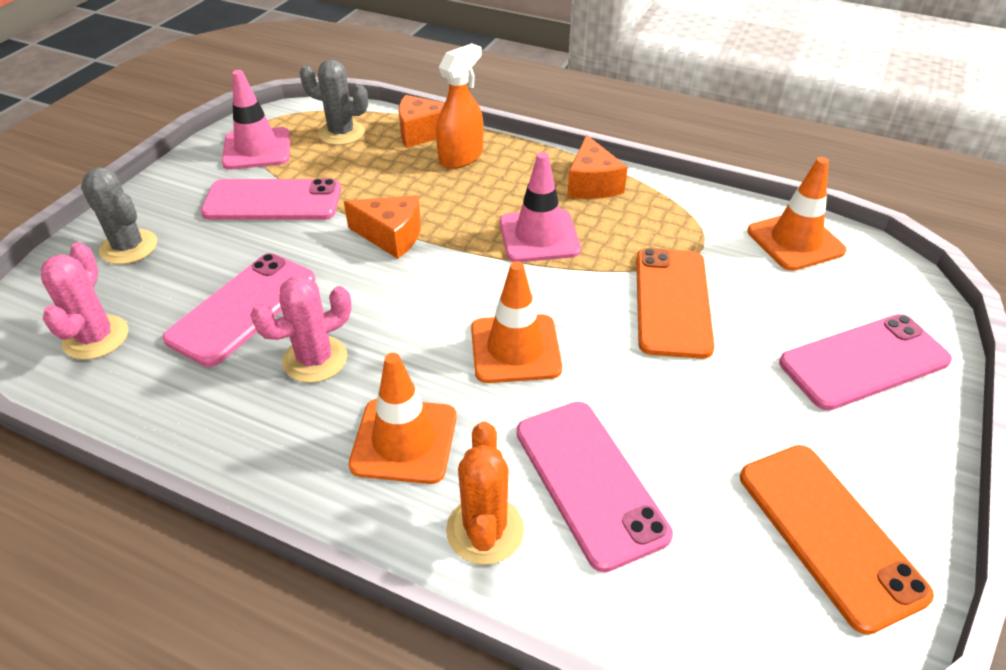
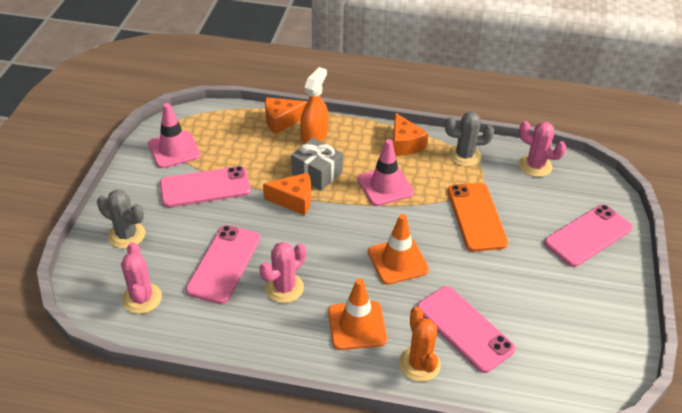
camera: 15 degrees left, 0 degrees up
grey cactus [300,60,368,145] -> grey cactus moved to [445,112,494,167]
orange phone [740,445,934,635] -> none
orange traffic cone [747,157,846,271] -> pink cactus [519,121,566,177]
none -> grey gift [291,138,343,191]

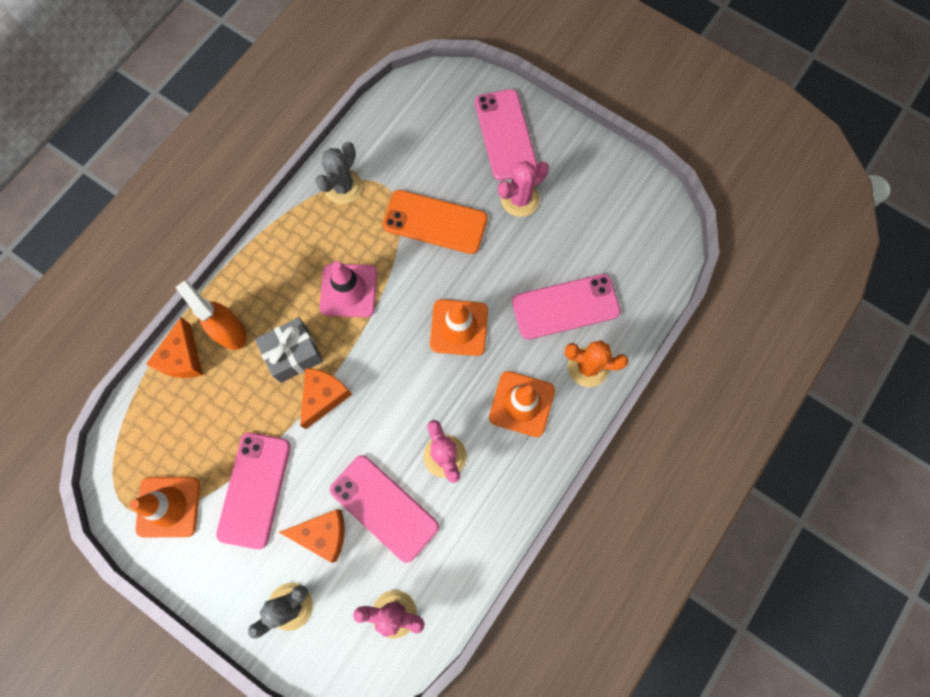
camera: 65 degrees left, 30 degrees up
pink traffic cone [148,103,201,168] -> orange traffic cone [130,477,200,537]
orange cheese [393,113,428,156] -> orange cheese moved to [279,509,345,563]
pink cactus [519,121,566,177] -> pink cactus moved to [498,161,549,217]

